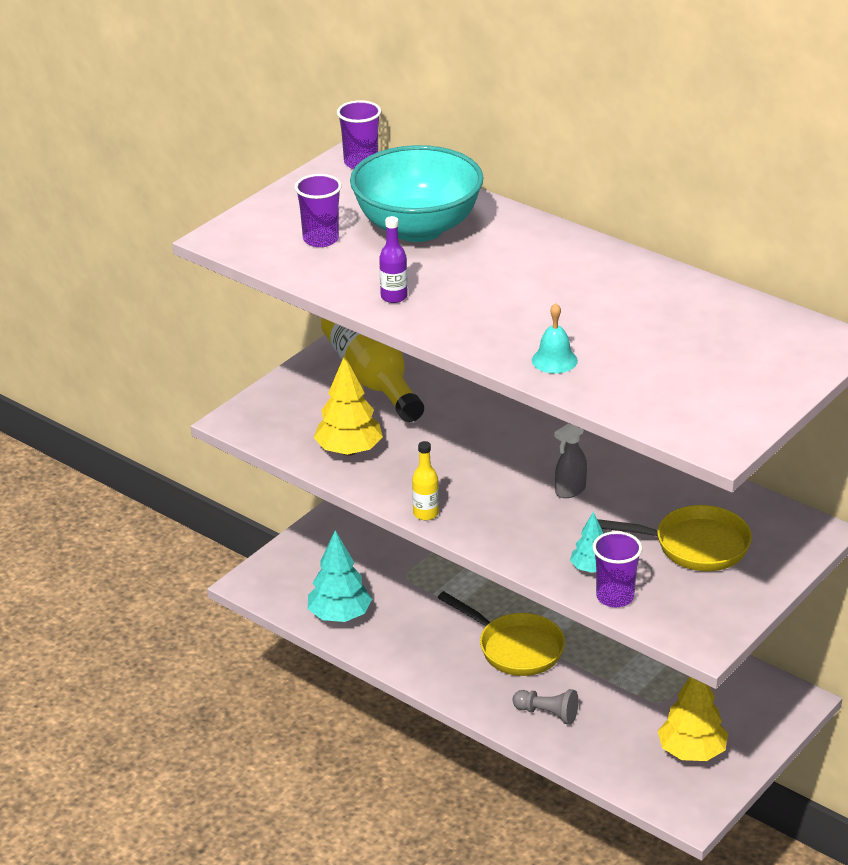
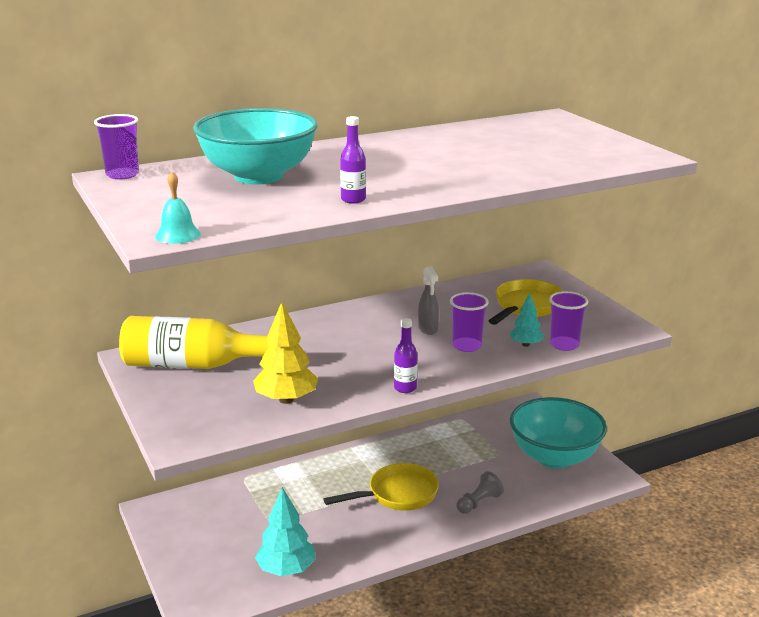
camera: 65 degrees left, 10 degrees down
purple cup [295,174,342,247] -> purple cup moved to [450,292,489,352]
yellow bottle [412,441,439,520] -> purple bottle [394,318,418,393]
turquoise bell [532,303,578,374] -> turquoise bell moved to [155,172,201,244]
yellow tree [658,677,728,761] -> turquoise bowl [510,397,607,469]

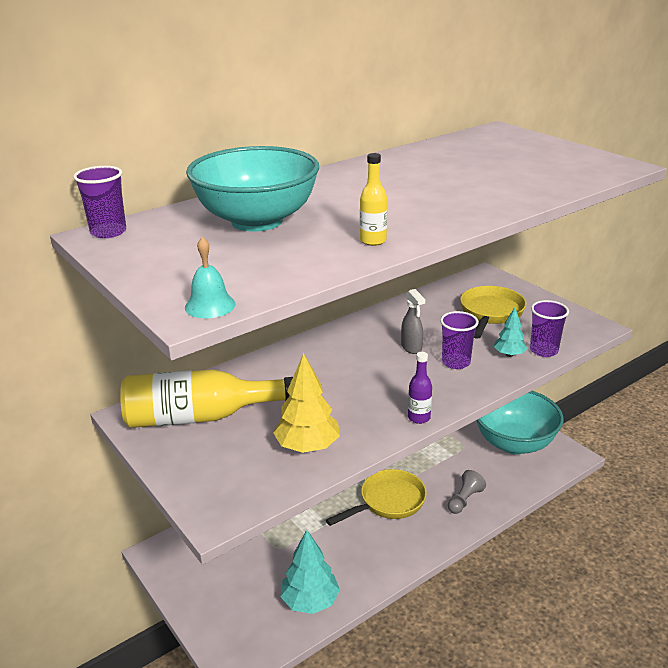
camera: 10 degrees left, 5 degrees up
purple bottle [340,116,366,204] -> yellow bottle [360,153,387,246]

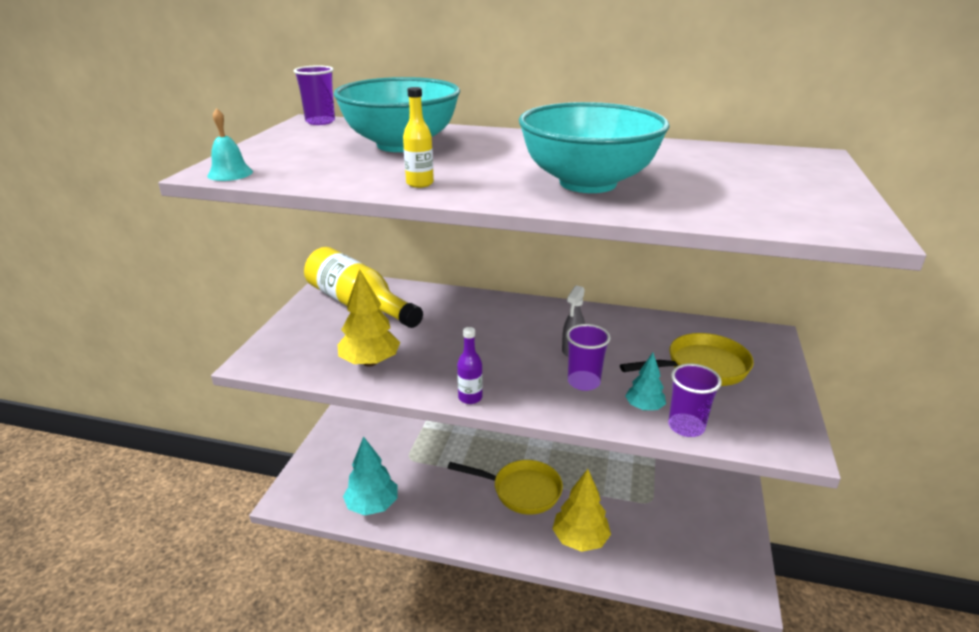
camera: 50 degrees right, 0 degrees up
grey pawn [448,470,486,514] -> yellow tree [552,469,611,552]
turquoise bowl [476,391,564,454] -> turquoise bowl moved to [519,102,670,193]

